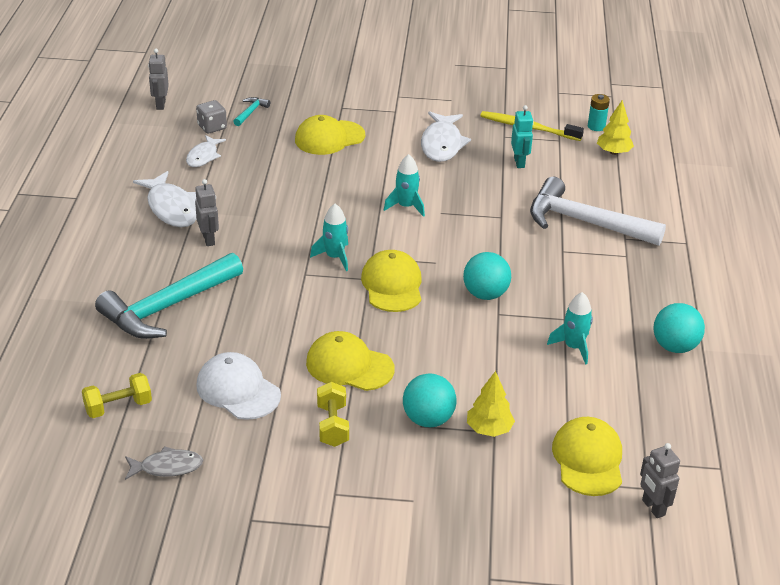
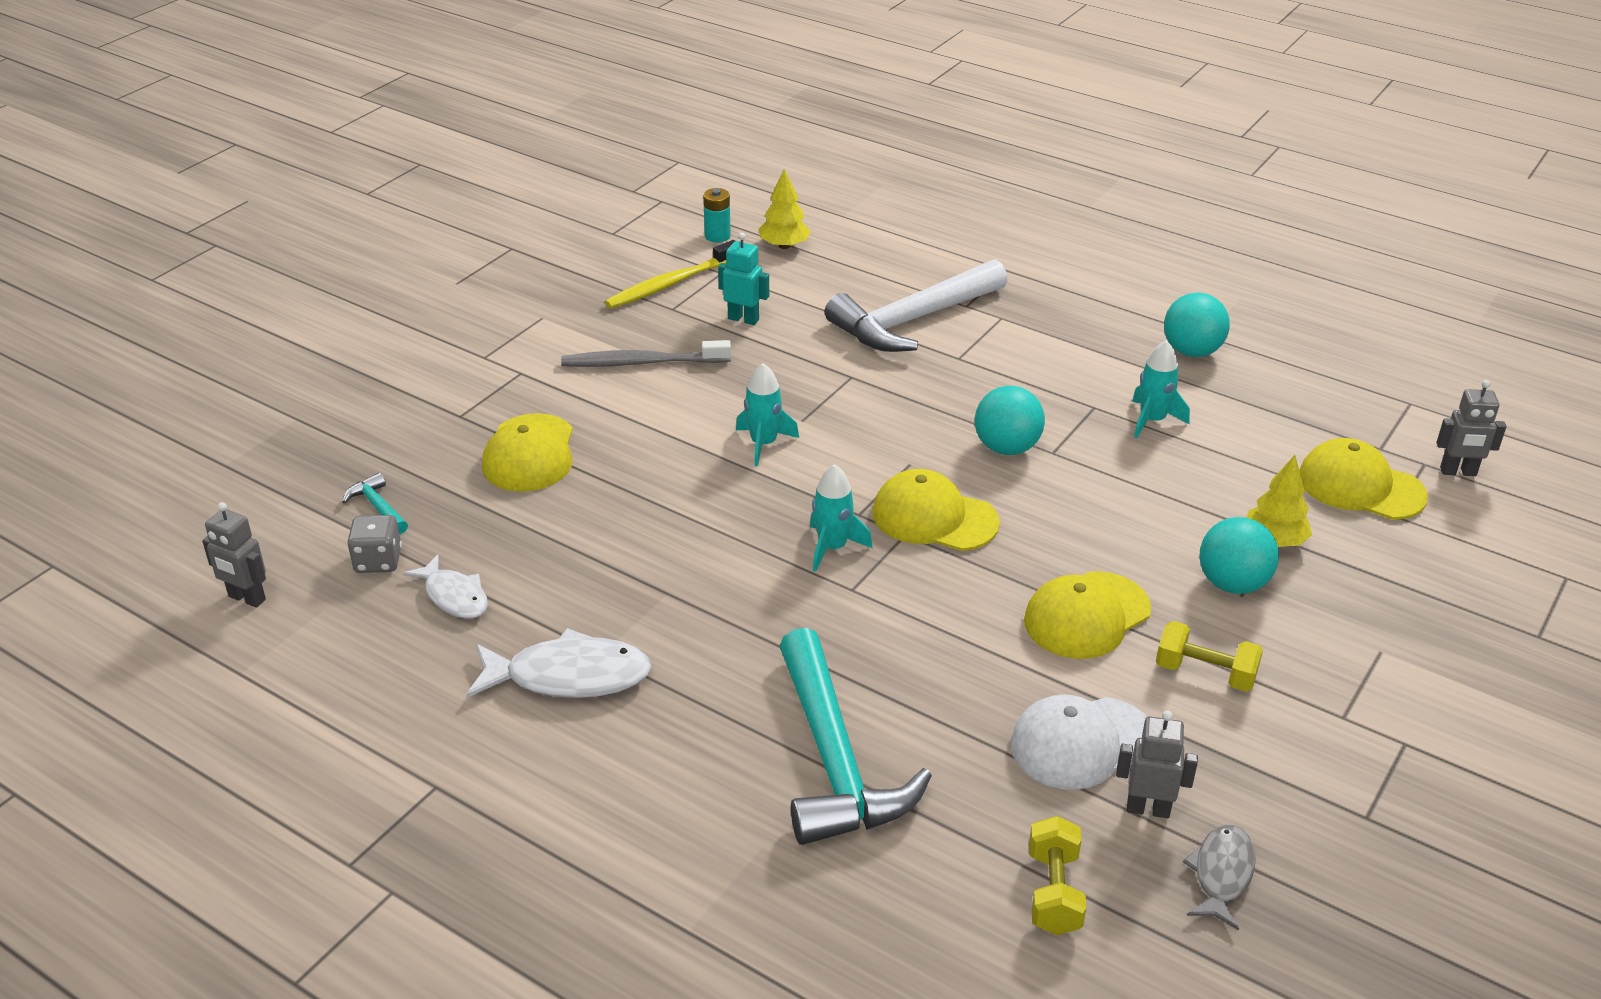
camera: 60 degrees left, 0 degrees up
grey robot [195,179,219,246] -> grey robot moved to [1116,710,1198,818]
white fish [421,111,471,162] -> grey toothbrush [561,340,731,367]

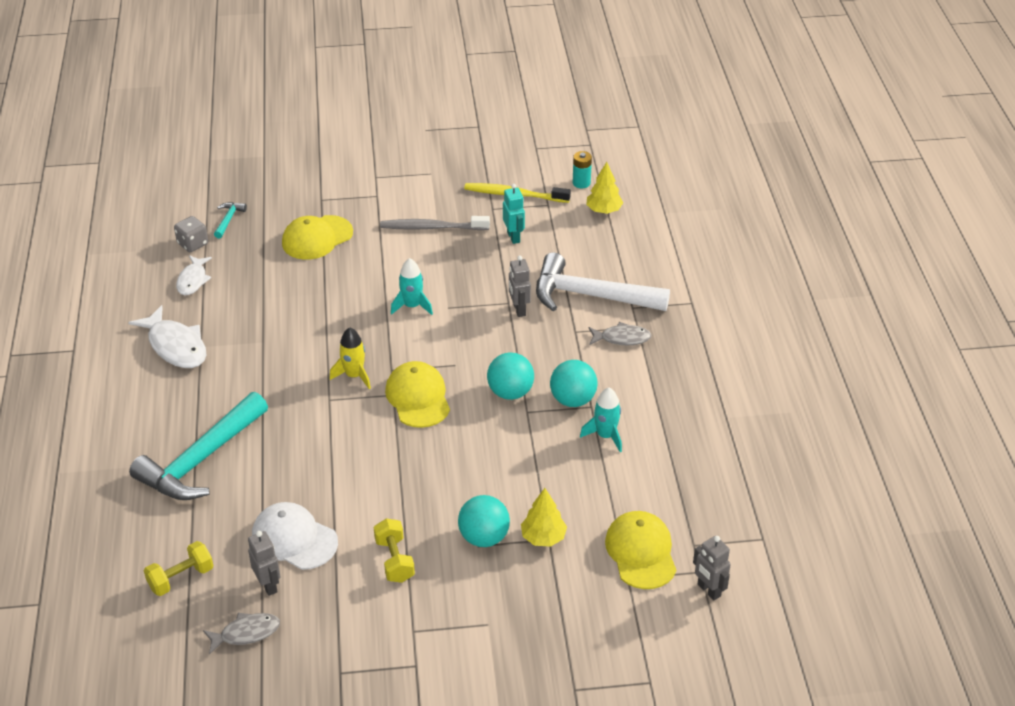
camera: 50 degrees right, 5 degrees up
grey robot [202,502,266,608] -> grey robot moved to [509,256,531,317]
grey toothbrush [561,340,731,367] -> grey toothbrush turned 45 degrees counterclockwise [380,216,490,230]
turquoise rocket [810,464,873,572] -> yellow rocket [329,327,371,389]
yellow cap [1024,571,1151,659] -> none
turquoise ball [1164,293,1230,357] -> turquoise ball moved to [550,360,598,407]
none -> grey fish [589,322,652,345]

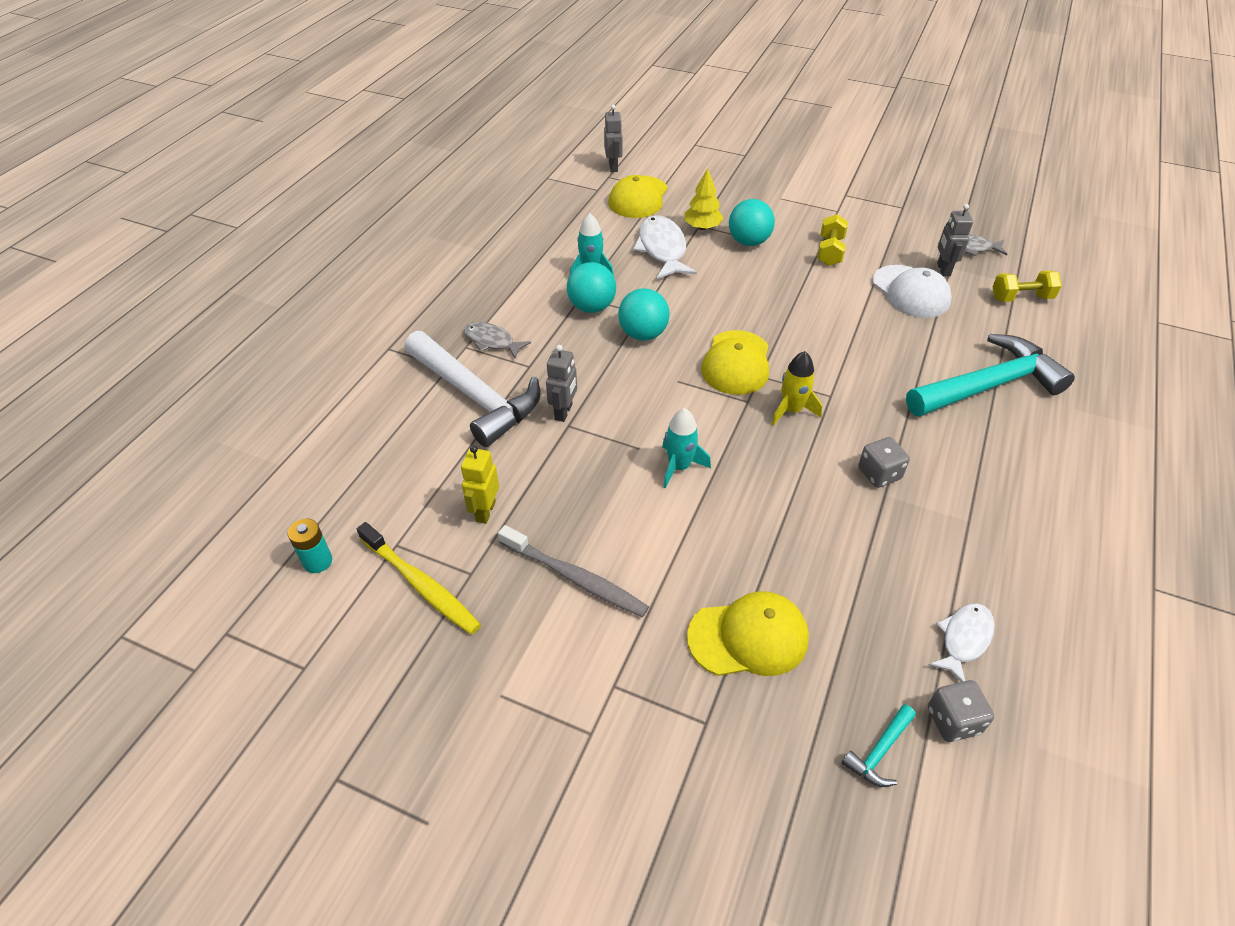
camera: 150 degrees left, 5 degrees up
white fish [128,305,206,368] -> white fish moved to [633,215,697,279]
turquoise robot [503,184,525,244] -> yellow robot [461,445,499,524]
yellow tree [586,162,623,214] -> none
none -> grey dice [858,437,910,488]

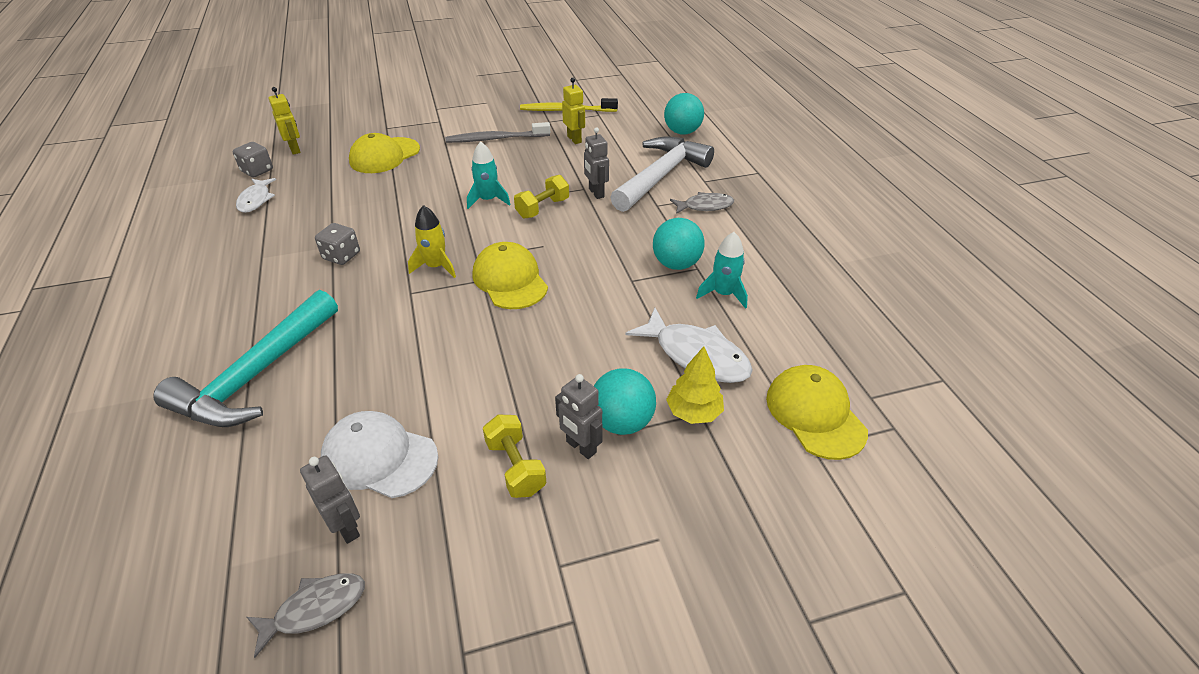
camera: 140 degrees right, 5 degrees down
turquoise battery [288,519,332,573] -> none
white hammer [404,331,540,447] -> white hammer turned 120 degrees clockwise [610,137,714,212]
grey robot [604,105,623,172] -> grey robot moved to [555,374,603,459]
turquoise ball [618,288,670,341] -> turquoise ball moved to [664,93,704,134]
turquoise hammer [842,704,916,787] -> yellow robot [269,87,300,155]
yellow dumbbell [992,271,1062,302] -> yellow dumbbell moved to [514,175,569,219]

